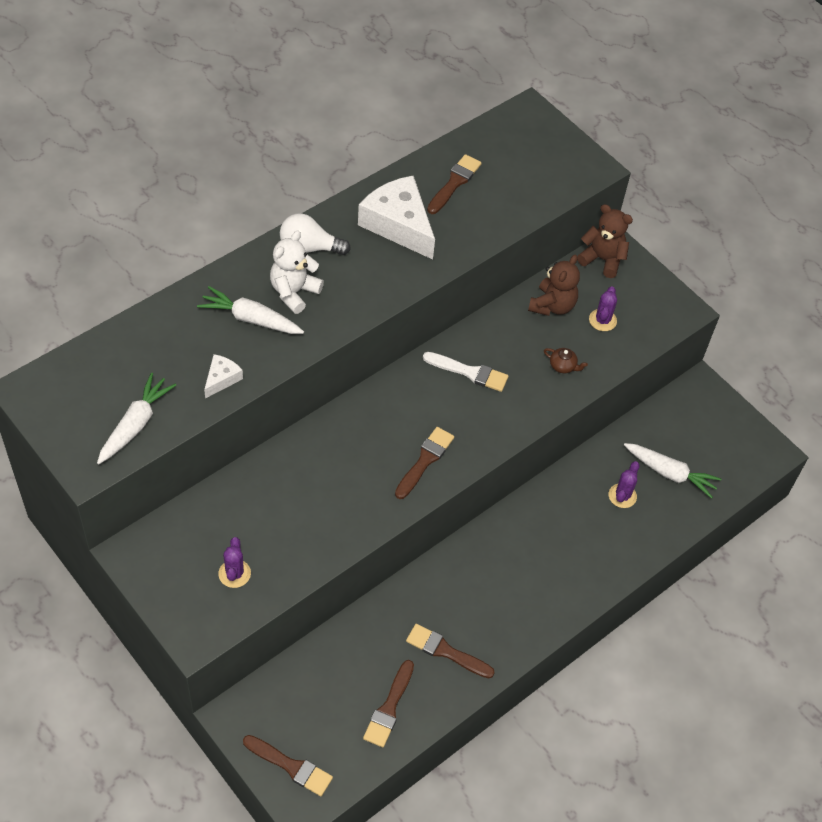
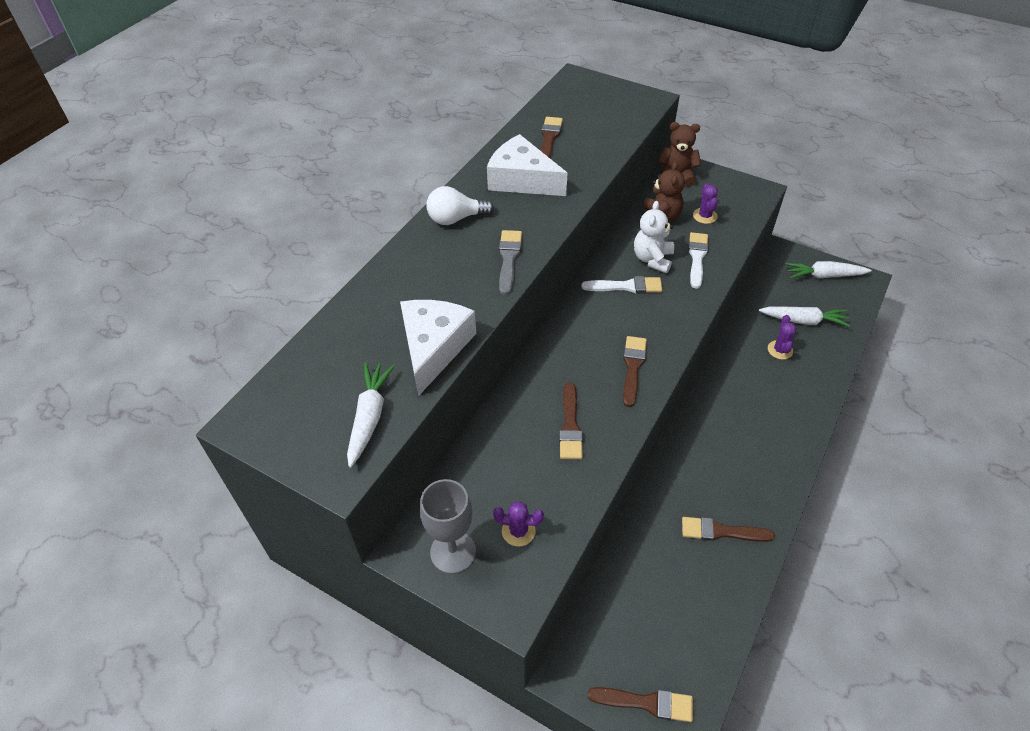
camera: 15 degrees left, 5 degrees down
white carrot [197,286,304,334] -> white carrot moved to [785,261,872,279]
white cheese [204,354,243,399] -> white cheese [400,300,476,396], size x2.12
purple cactus [218,537,251,588] -> purple cactus turned 60 degrees counterclockwise [493,501,544,546]
white teddy bear [270,230,324,314] -> white teddy bear moved to [634,201,674,273]
brown brush [363,660,414,748] -> brown brush moved to [559,382,583,459]
brown teapot [544,348,588,373] -> white brush [688,232,708,289]
none -> grey goblet [420,479,476,574]
none -> grey brush [499,230,522,295]

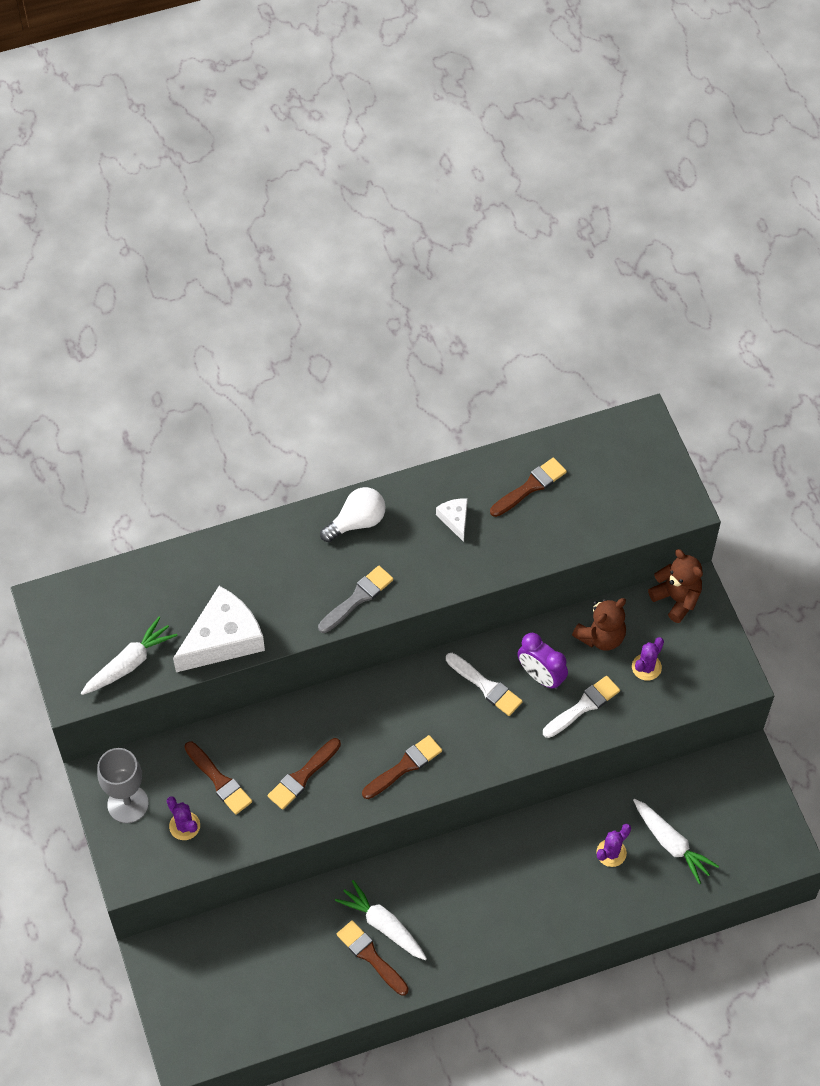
camera: 40 degrees right, 10 degrees up
white light bulb [426,186,494,225] -> white light bulb turned 120 degrees clockwise [320,487,386,542]
white cheese [487,134,567,196] -> white cheese [436,498,468,542], size x0.47
brown brush [587,687,693,722] -> brown brush moved to [184,741,252,815]
white teddy bear [634,201,674,273] -> purple clock [517,633,568,690]
white carrot [785,261,872,279] -> white carrot moved to [335,880,427,960]

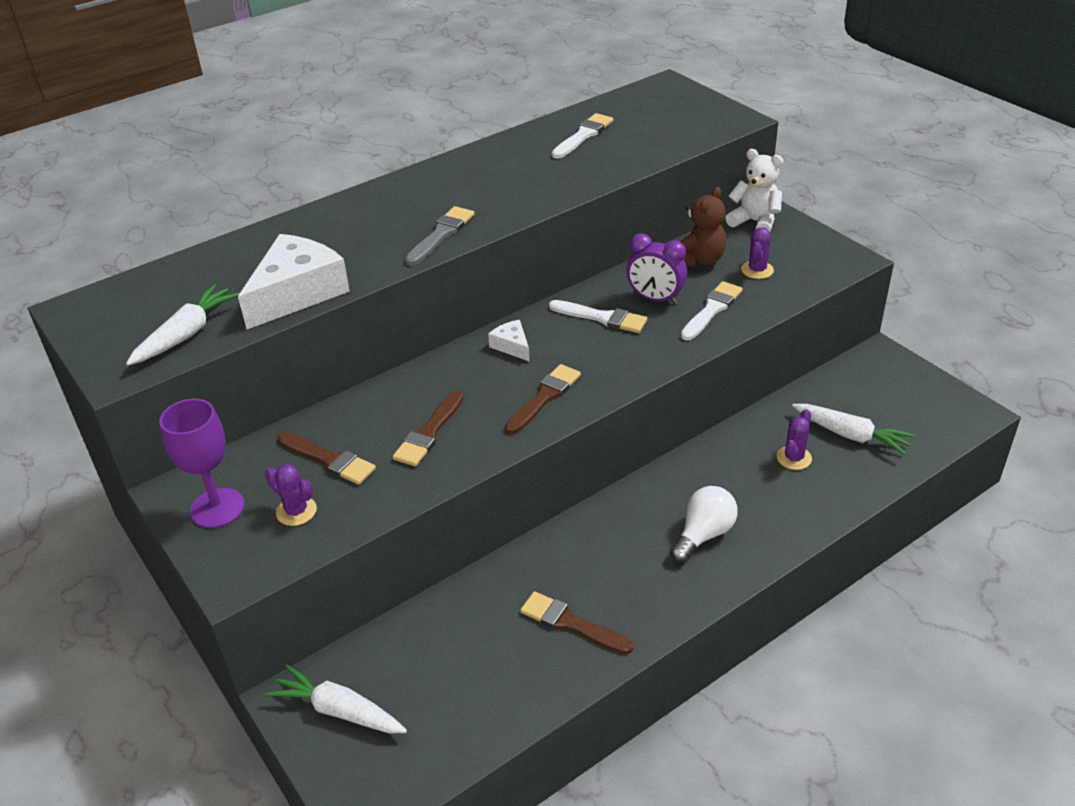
camera: 15 degrees left, 20 degrees down
grey goblet [97,748,149,823] -> purple goblet [159,399,245,528]
white light bulb [320,487,386,542] -> white light bulb moved to [670,486,738,563]
white carrot [335,880,427,960] -> white carrot moved to [265,665,407,733]
white cheese [436,498,468,542] -> white cheese moved to [488,320,530,362]
brown brush [490,458,567,517] -> white brush [552,113,613,159]
brown teddy bear [648,549,703,623] -> white teddy bear [726,149,783,232]

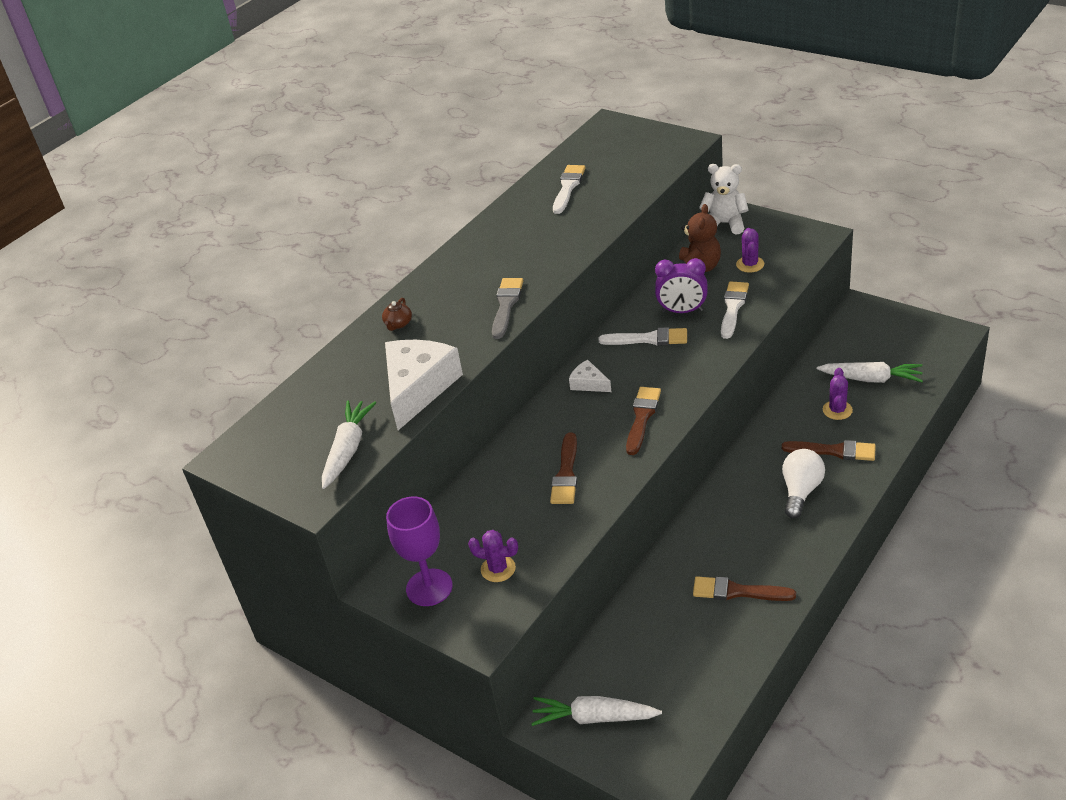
camera: 15 degrees left, 0 degrees up
brown brush [277,432,376,485] -> brown brush moved to [782,440,876,461]
none -> brown teapot [382,298,412,331]

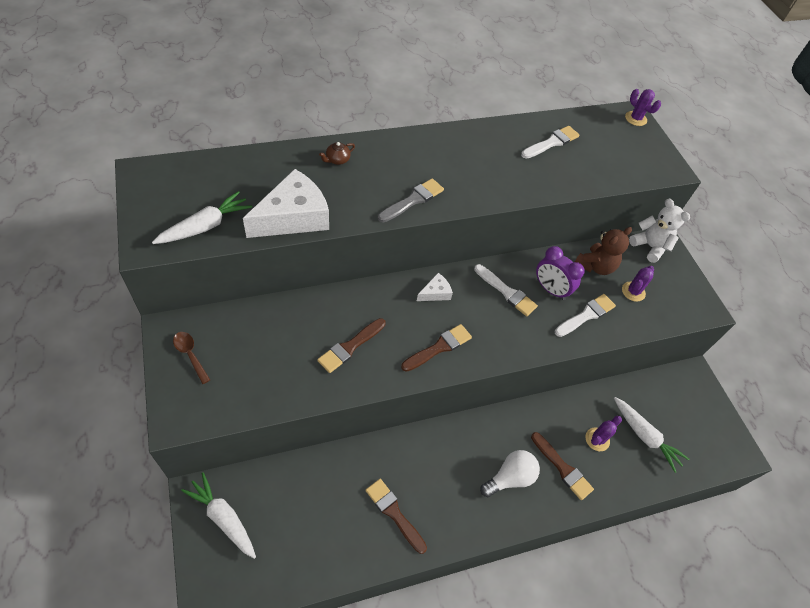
camera: 25 degrees right, 15 degrees up
purple goblet [386,496,453,606] -> brown spoon [173,332,210,384]
purple cactus [468,530,518,582] -> purple cactus moved to [625,89,661,126]
white cheese [569,360,611,392] -> white cheese turned 75 degrees clockwise [417,273,453,301]

